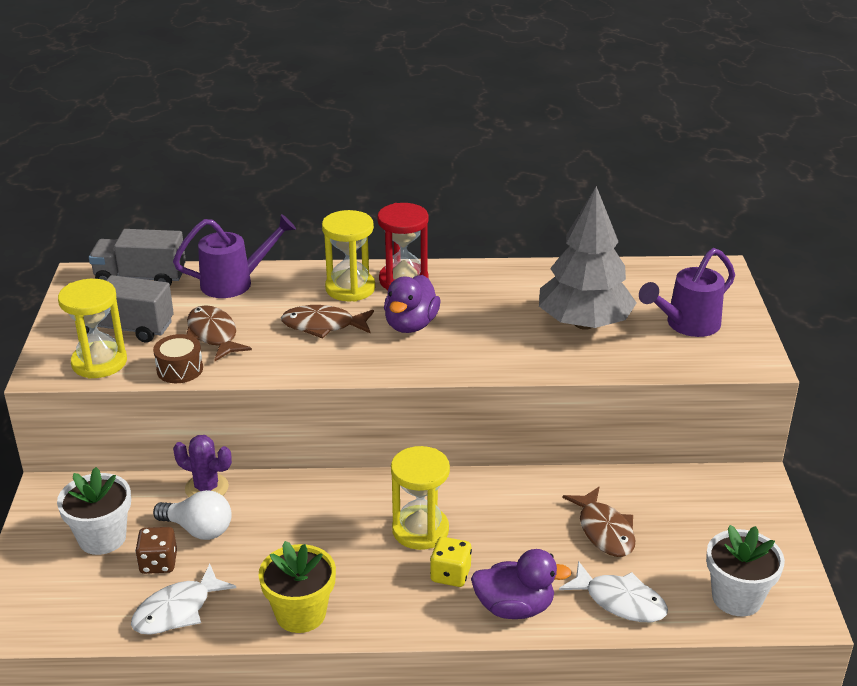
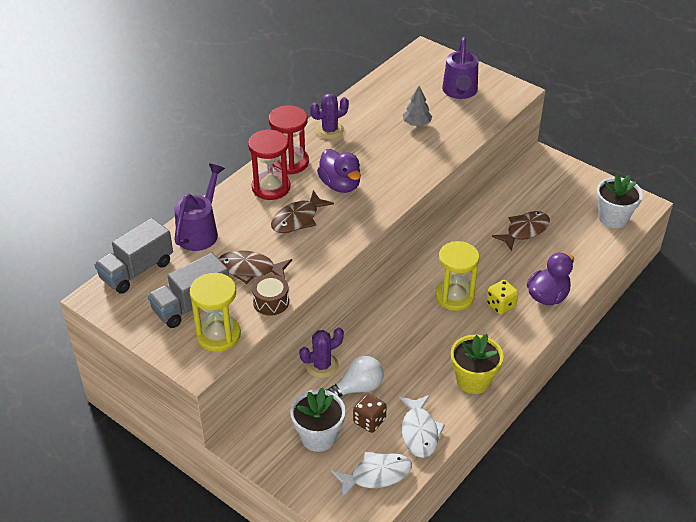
camera: 50 degrees left, 10 degrees up
yellow hourglass [322,210,375,302] -> red hourglass [248,129,291,200]
grey tree [539,186,636,330] -> grey tree [403,86,432,126], size x0.44
white fish [559,561,668,622] -> white fish moved to [331,452,412,498]
brown fish [563,487,636,557] -> brown fish turned 60 degrees counterclockwise [492,211,550,251]
none -> purple cactus [310,93,349,139]

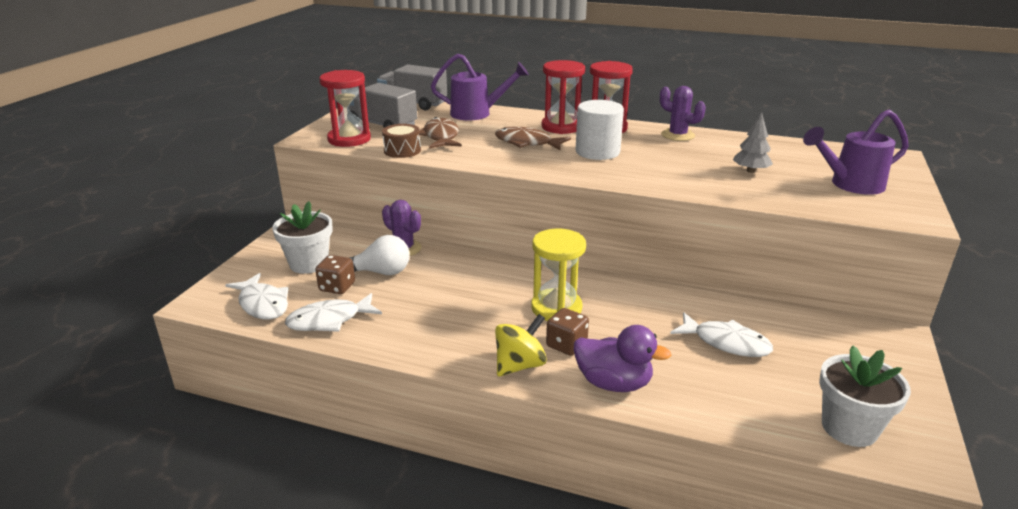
camera: 70 degrees right, 15 degrees down
yellow hourglass [190,273,241,352] -> red hourglass [319,70,371,147]
purple duck [317,149,361,193] -> white cylinder [576,100,624,160]
white light bulb [327,356,384,397] -> white light bulb turned 45 degrees counterclockwise [349,235,410,275]
yellow flower pot [451,334,504,394] -> none
yellow dice [486,280,518,315] -> brown dice [546,308,589,356]
brown fish [492,211,550,251] -> white fish [670,312,773,357]
none -> yellow spinning top [495,314,547,376]

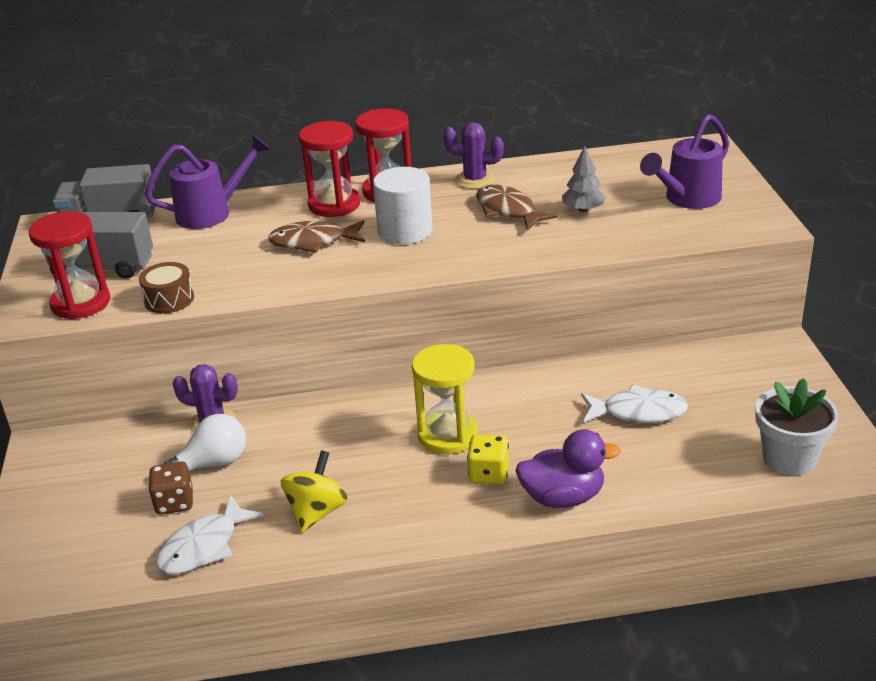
camera: 25 degrees left, 5 degrees up
white fish [225,273,289,319] -> none
white flower pot [272,201,333,274] -> none
brown fish [419,117,462,149] -> brown fish moved to [476,185,558,231]
yellow spinning top [495,314,547,376] -> yellow spinning top moved to [281,450,347,533]
brown dice [546,308,589,356] -> yellow dice [467,434,509,485]

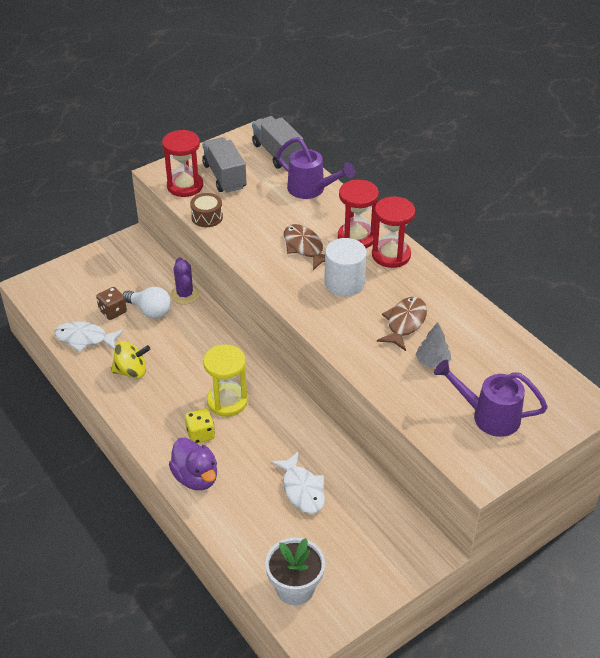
camera: 60 degrees right, 10 degrees up
purple cactus [443,122,504,189] -> none

